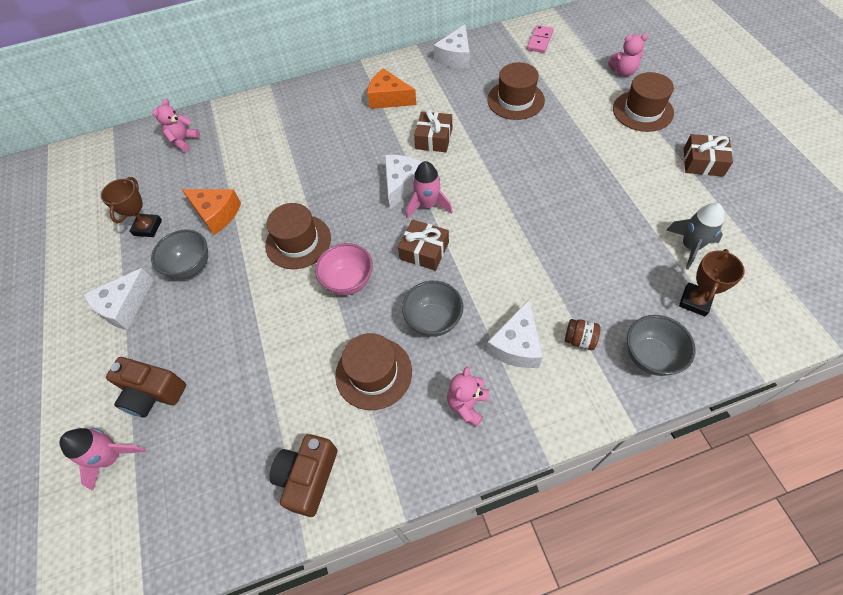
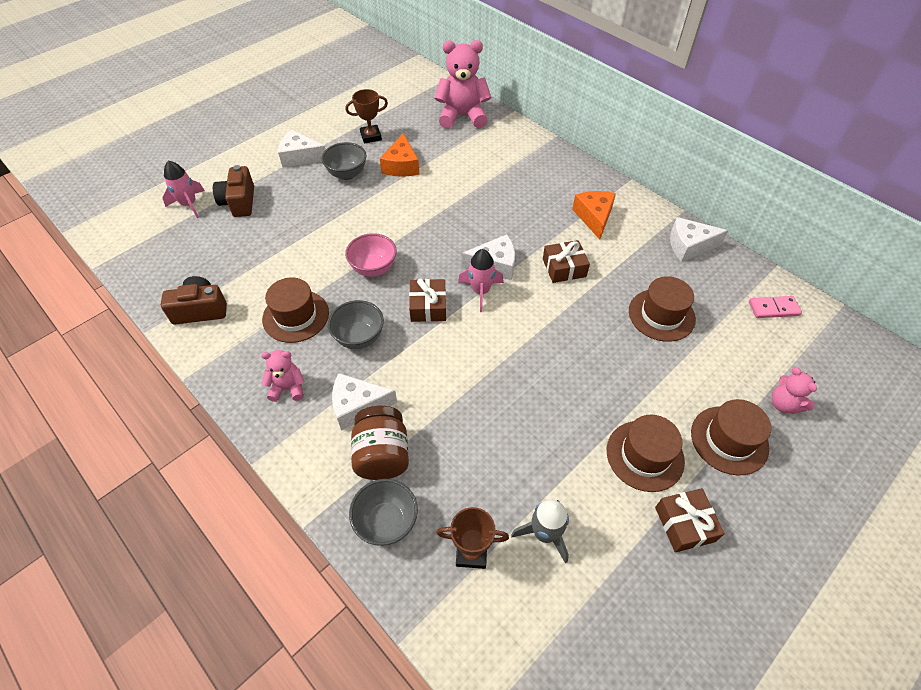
camera: 60 degrees right, 5 degrees down
pink teddy bear [153,98,200,152] -> pink teddy bear [435,40,491,129], size x1.91
brown hat [265,203,331,269] -> brown hat moved to [607,415,685,492]
brown jar [565,319,601,350] -> brown jar [351,406,409,480], size x1.97

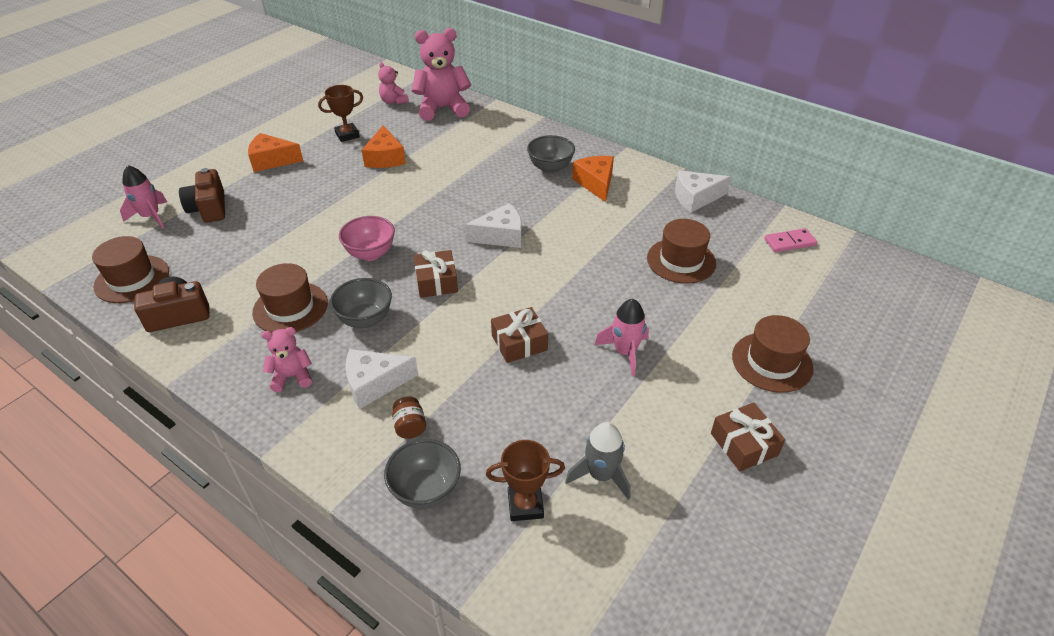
camera: 10 degrees left, 10 degrees down
white cheese [278,130,325,168] -> orange cheese [248,133,303,172]
grey bowl [321,142,366,180] -> grey bowl moved to [527,135,575,174]
brown jar [351,406,409,480] -> brown jar [392,397,426,439], size x0.51
pink rocket [458,249,504,312] -> pink rocket moved to [595,299,649,377]
brown gift [543,240,590,283] -> brown gift moved to [491,307,548,363]
brown hat [607,415,685,492] -> brown hat moved to [92,236,169,303]
pink teddy bear [771,367,817,414] -> pink teddy bear moved to [378,62,409,105]

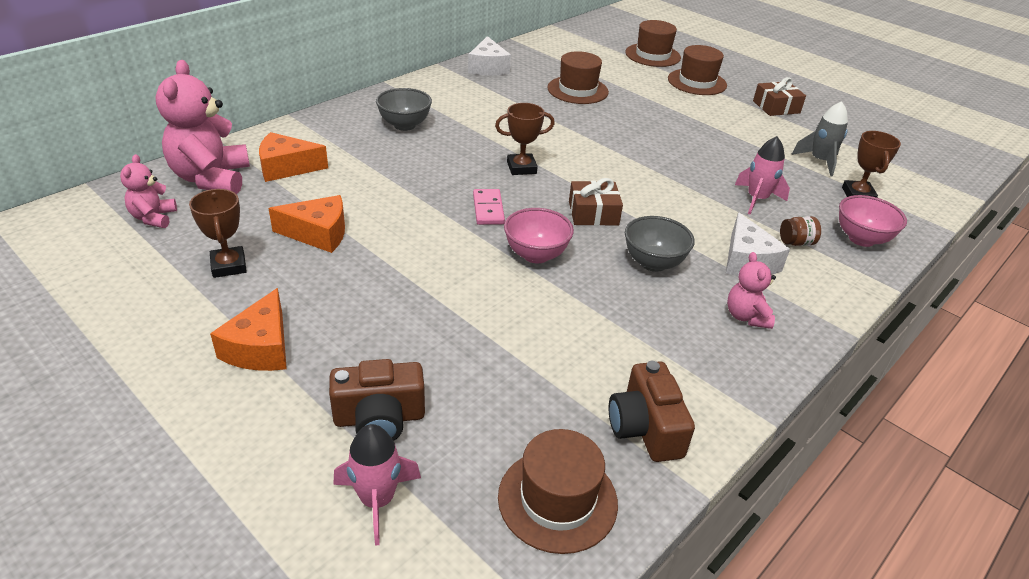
camera: 85 degrees left, 5 degrees down
brown hat [252,263,328,332] -> brown hat moved to [625,20,681,67]
pink teddy bear [378,62,409,105] -> pink teddy bear turned 120 degrees clockwise [120,154,177,228]
grey bowl [384,439,461,509] -> pink bowl [839,195,907,247]
white cheese [465,203,522,248] -> brown trophy [495,103,555,175]
brown gift [491,307,548,363] -> none
orange cheese [572,156,614,202] -> orange cheese moved to [259,132,328,182]
pink rocket [595,299,649,377] -> pink rocket moved to [735,136,790,214]
pink domino [764,228,817,252] -> pink domino moved to [473,189,505,225]

